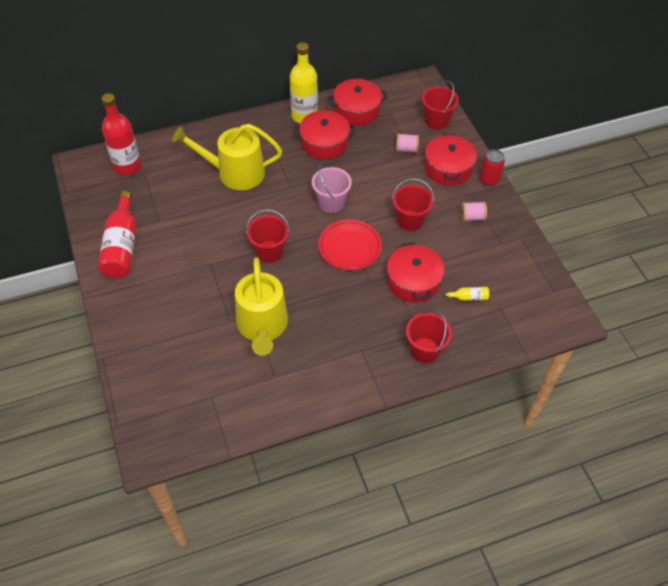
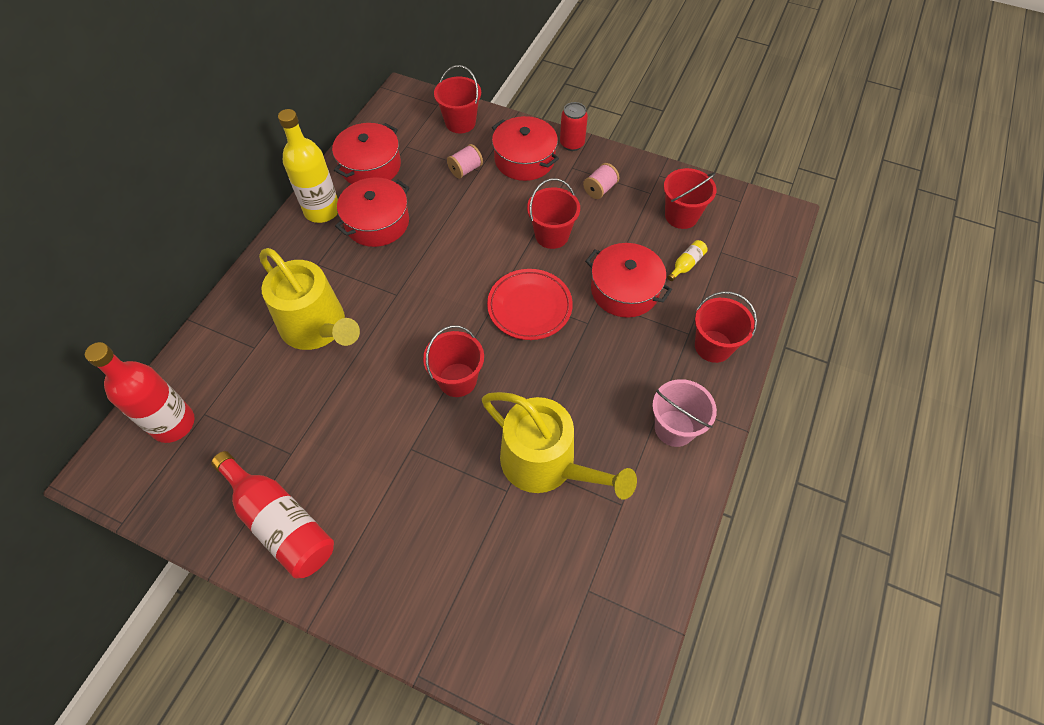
camera: 45 degrees left, 5 degrees up
yellow watering can [172,124,282,190] -> yellow watering can turned 90 degrees counterclockwise [259,248,360,350]
pink bucket [312,163,352,213] -> pink bucket moved to [652,379,717,447]
none -> red bucket [664,168,717,229]

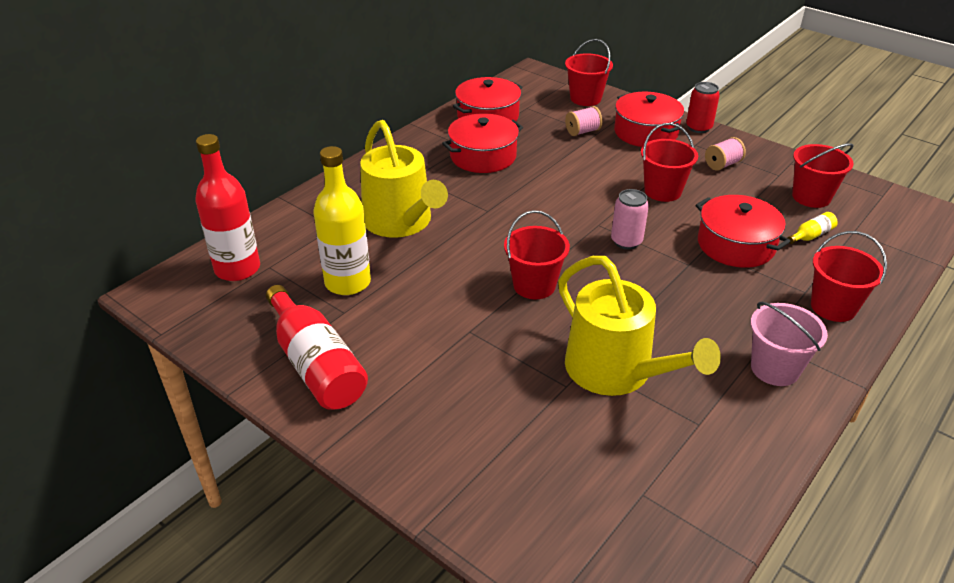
camera: 15 degrees right, 20 degrees down
yellow bottle [278,109,338,223] -> yellow bottle moved to [313,146,371,295]
red plate [487,269,573,340] -> pink can [611,189,649,249]

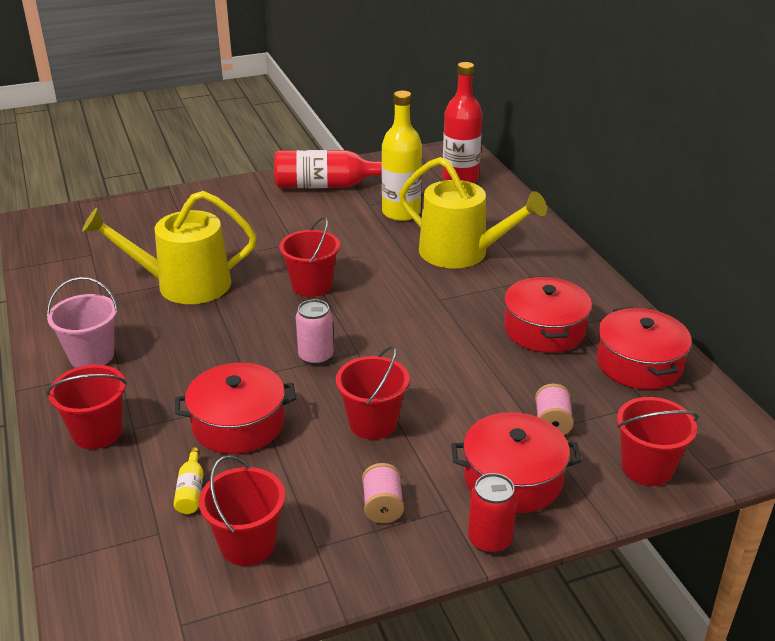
camera: 120 degrees right, 5 degrees down
yellow watering can [360,120,448,238] -> yellow watering can turned 150 degrees counterclockwise [399,157,547,268]

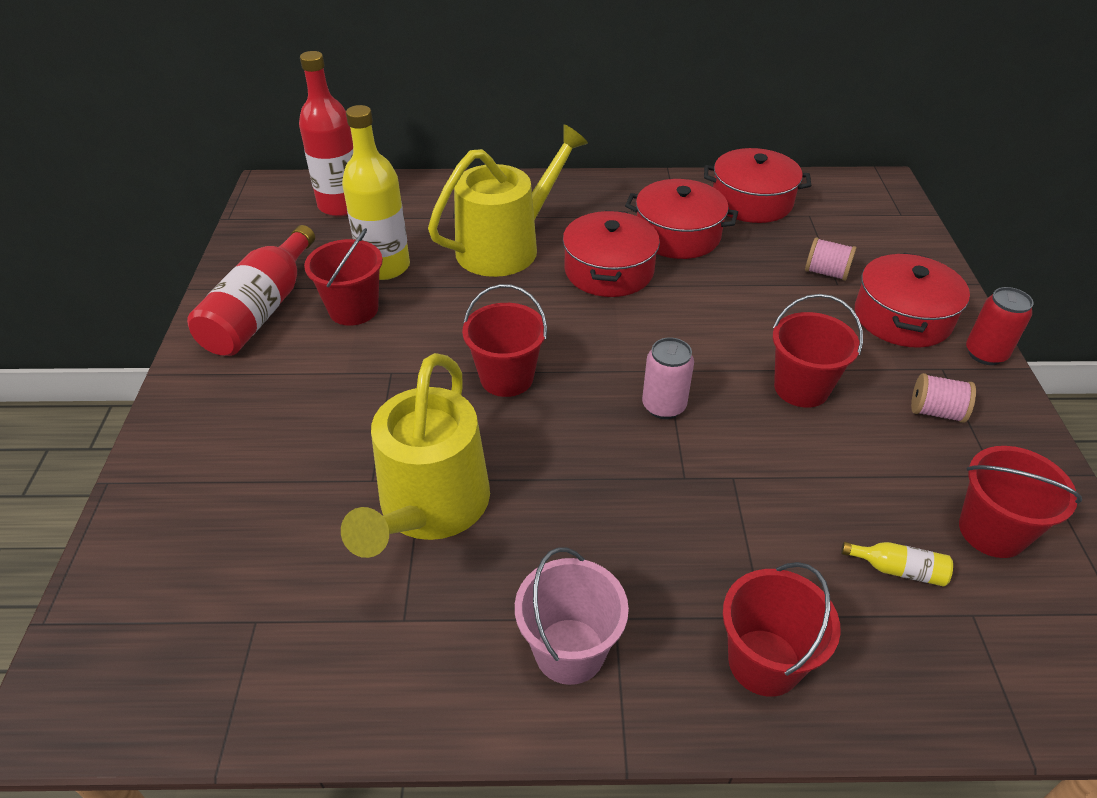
camera: 70 degrees left, 10 degrees up
red pot [175,363,296,454] -> red pot moved to [563,210,660,297]
red bucket [617,397,698,486] -> red bucket moved to [304,228,383,326]

